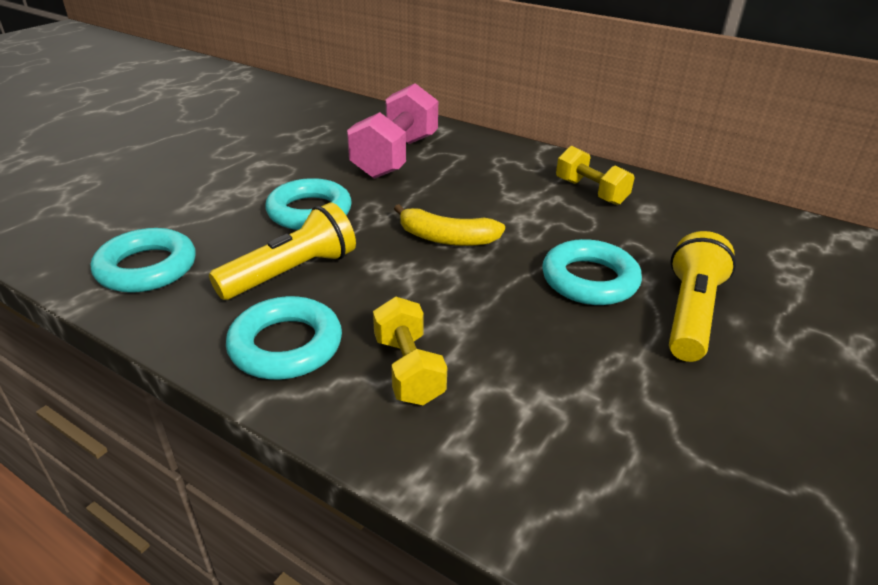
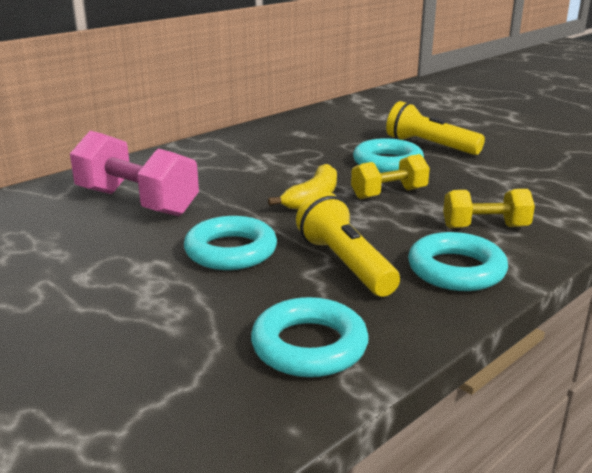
camera: 75 degrees left, 10 degrees down
yellow dumbbell [556,146,635,205] -> yellow dumbbell moved to [351,154,430,199]

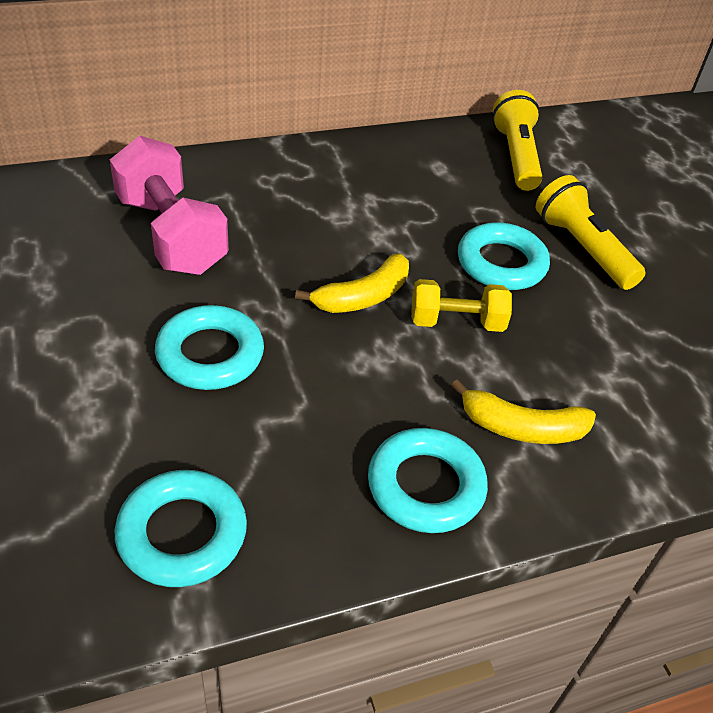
camera: 20 degrees right, 20 degrees up
yellow flashlight [296,191,400,297] -> yellow flashlight moved to [492,90,542,191]
yellow dumbbell [443,189,535,228] -> yellow banana [451,379,596,444]

